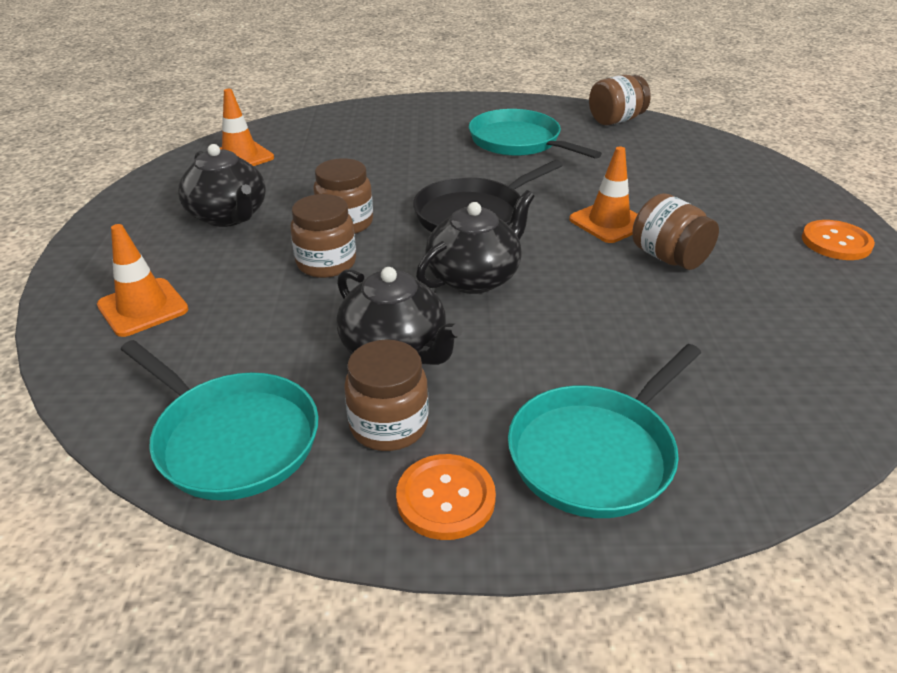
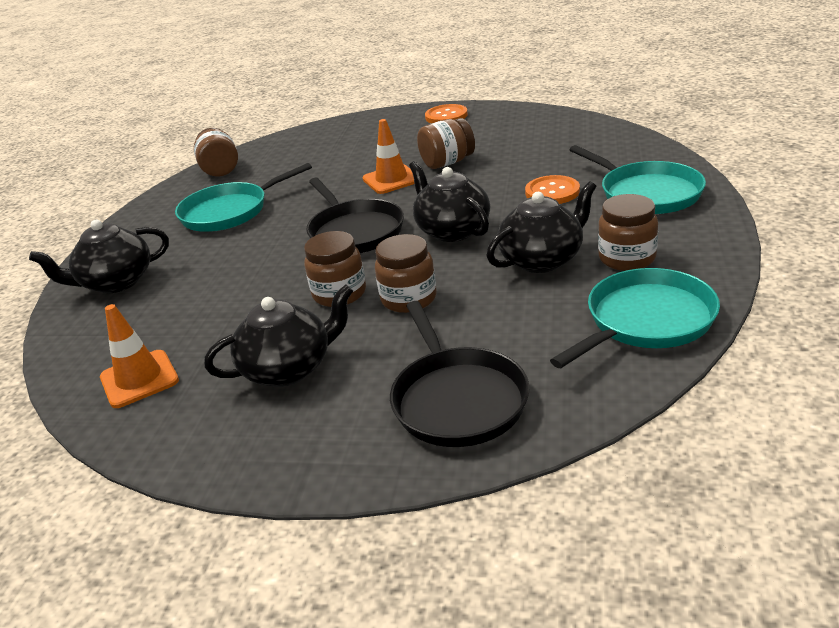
camera: 75 degrees left, 5 degrees down
orange traffic cone [97,224,188,337] -> black pan [390,301,530,447]
orange button [396,454,496,540] -> orange button moved to [525,175,580,204]
none -> black teapot [29,220,169,293]

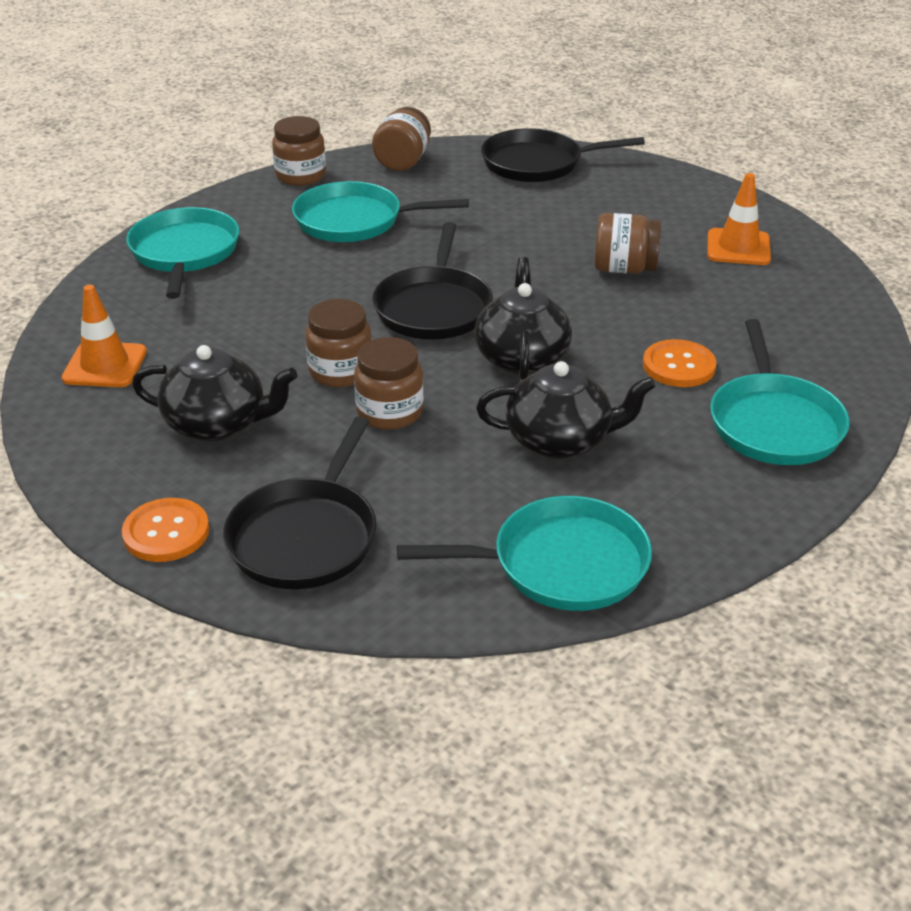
camera: 30 degrees right, 5 degrees up
black teapot [29,220,169,293] -> turquoise pan [126,207,240,299]
orange traffic cone [362,119,414,194] -> orange traffic cone moved to [707,173,771,265]
orange button [425,104,468,124] -> orange button moved to [122,498,209,562]
brown jar [598,194,658,271] -> brown jar moved to [272,116,326,186]
none -> black pan [481,128,645,182]

